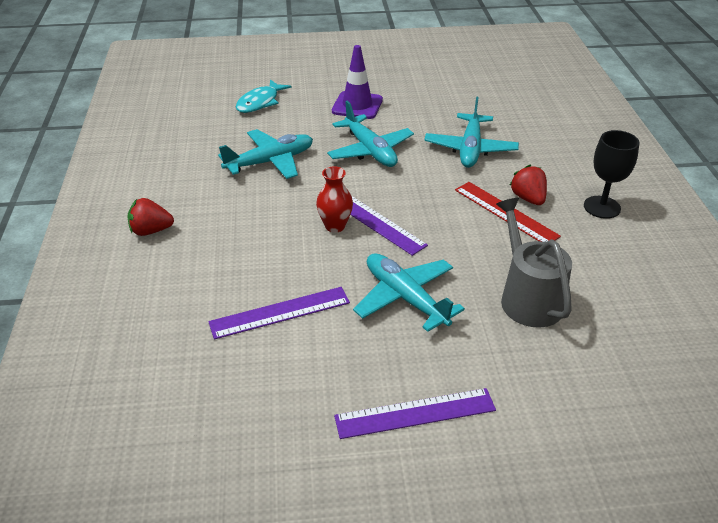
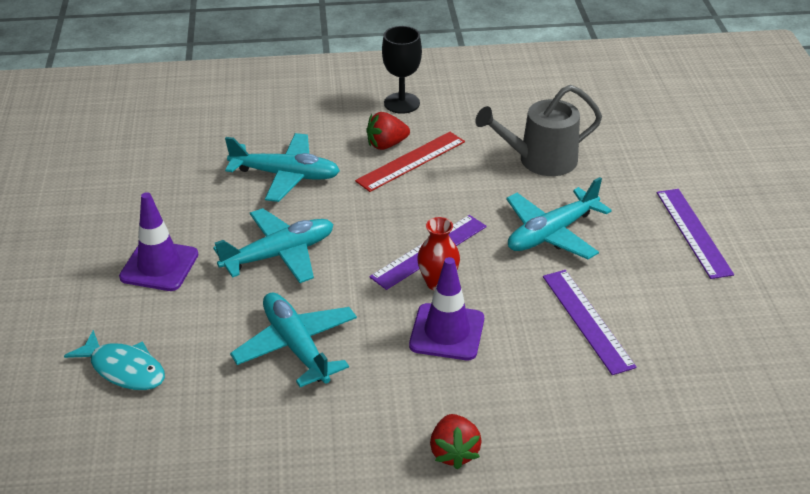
camera: 90 degrees left, 0 degrees up
none -> purple traffic cone [409,257,484,360]

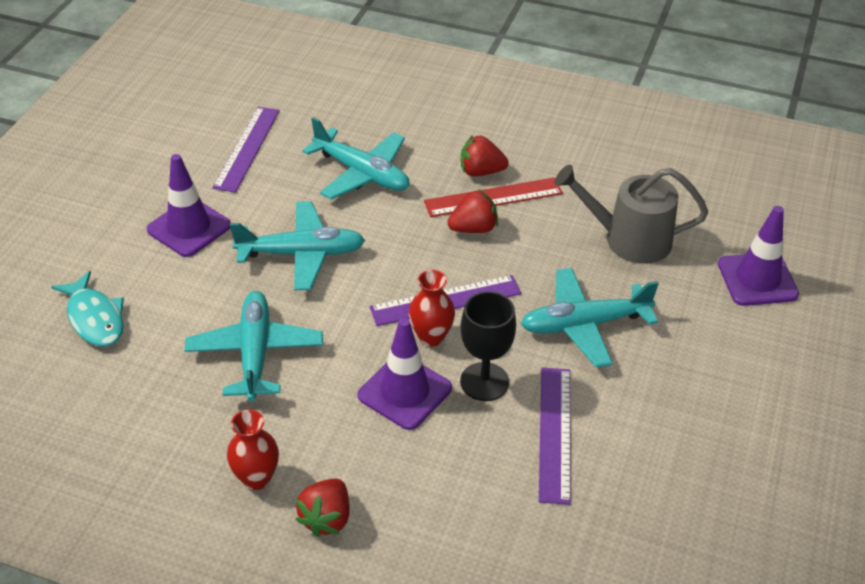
camera: 25 degrees right, 5 degrees up
black goblet [382,26,422,114] -> black goblet moved to [460,291,516,401]
purple ruler [657,189,734,279] -> purple ruler moved to [212,106,280,193]
none -> red vase [227,410,279,490]
none -> red strawberry [447,189,498,233]
none -> purple traffic cone [718,206,799,306]

